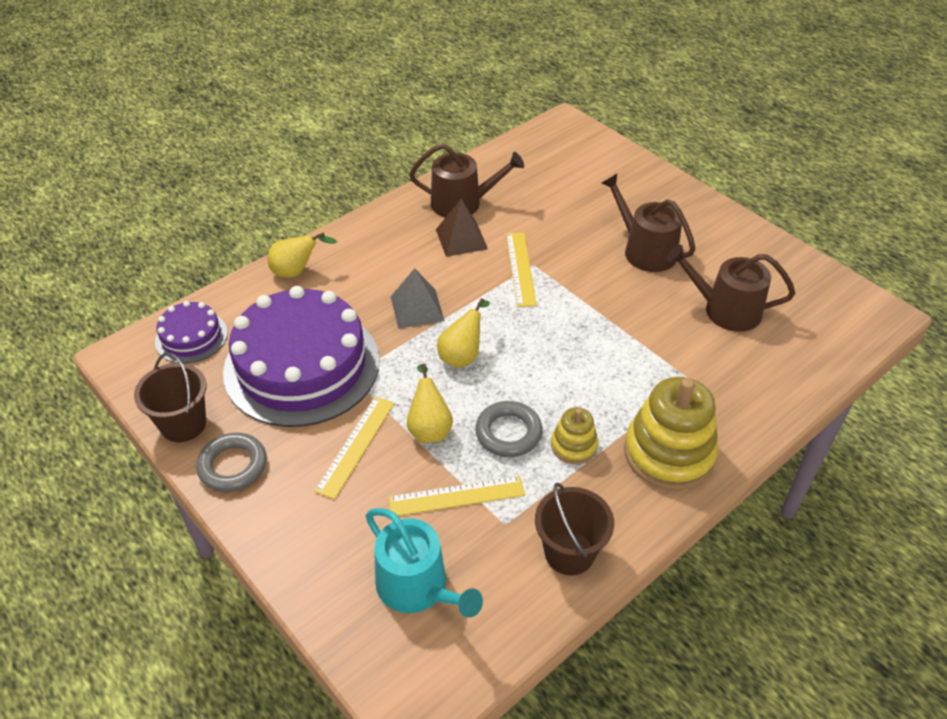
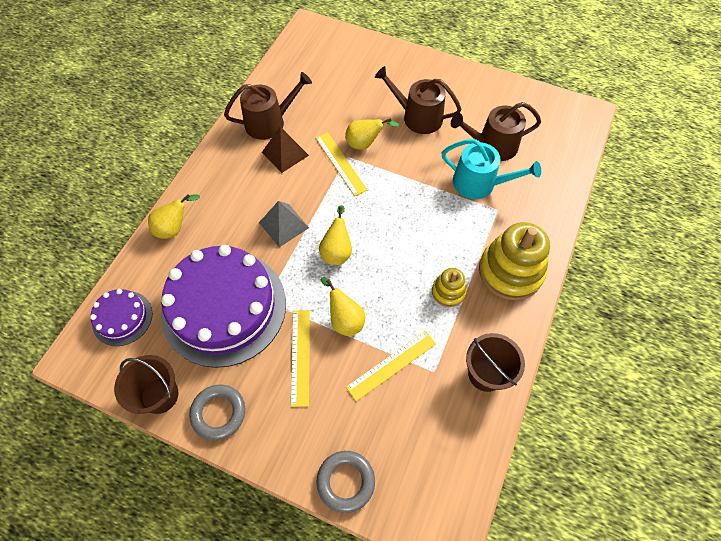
camera: 25 degrees left, 15 degrees up
turquoise watering can [366,508,483,618] -> turquoise watering can moved to [442,139,541,199]
grey ring [475,401,543,457] -> grey ring moved to [316,451,375,513]
none -> yellow pear [345,118,399,150]

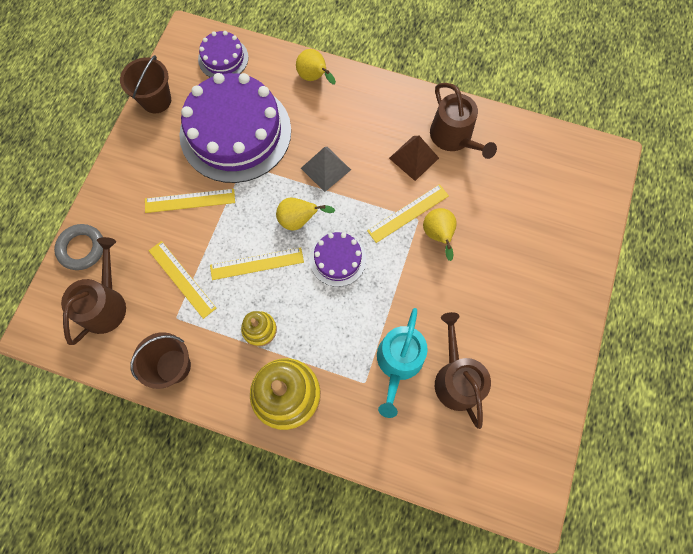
camera: 85 degrees right, 10 degrees up
grey ring [189,385,245,441] -> none
yellow pear [321,277,365,336] -> none
brown watering can [375,66,462,134] -> brown watering can moved to [61,237,126,345]
none -> yellow ruler [210,248,304,280]
none -> purple cake [310,232,366,287]

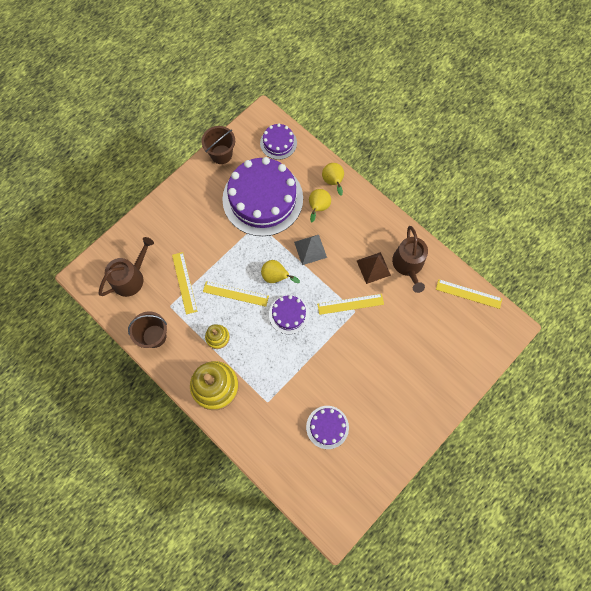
camera: 25 degrees right, 0 degrees up
grey ring [54,224,103,270] -> none
yellow ruler [145,189,235,213] -> yellow ruler moved to [436,279,502,309]
turquoise watering can [377,308,428,418] -> none
yellow pear [423,208,457,261] -> yellow pear moved to [309,189,331,222]
brown watering can [435,312,491,429] -> purple cake [306,406,349,449]

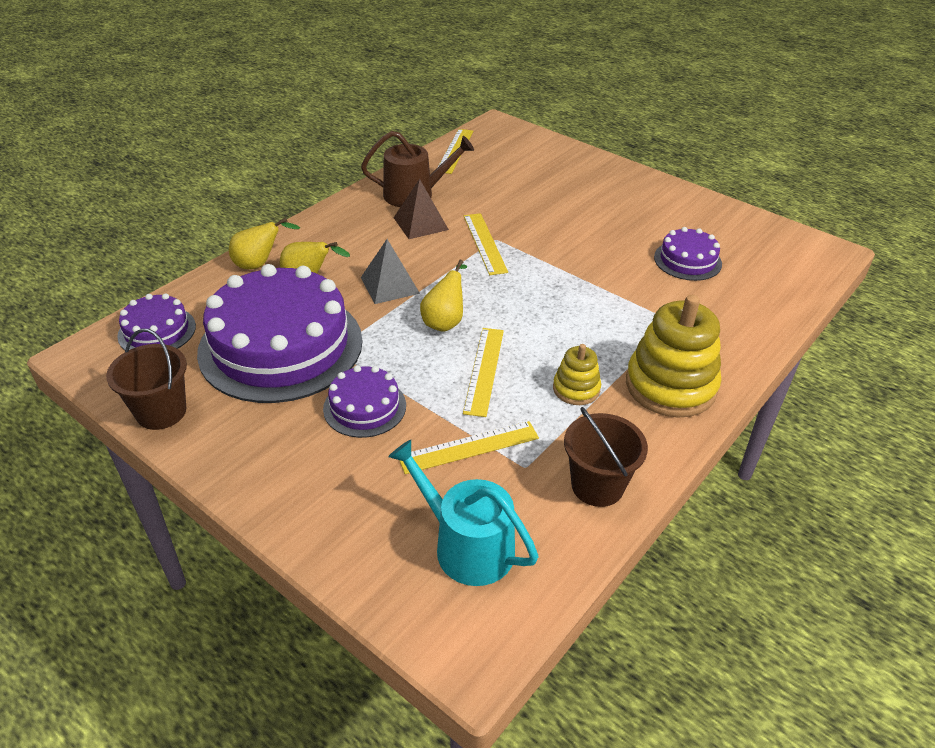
camera: 95 degrees left, 30 degrees down
brown watering can [99,237,154,297] -> turquoise watering can [388,440,538,586]
purple cake [269,295,309,334] -> purple cake moved to [323,365,406,438]

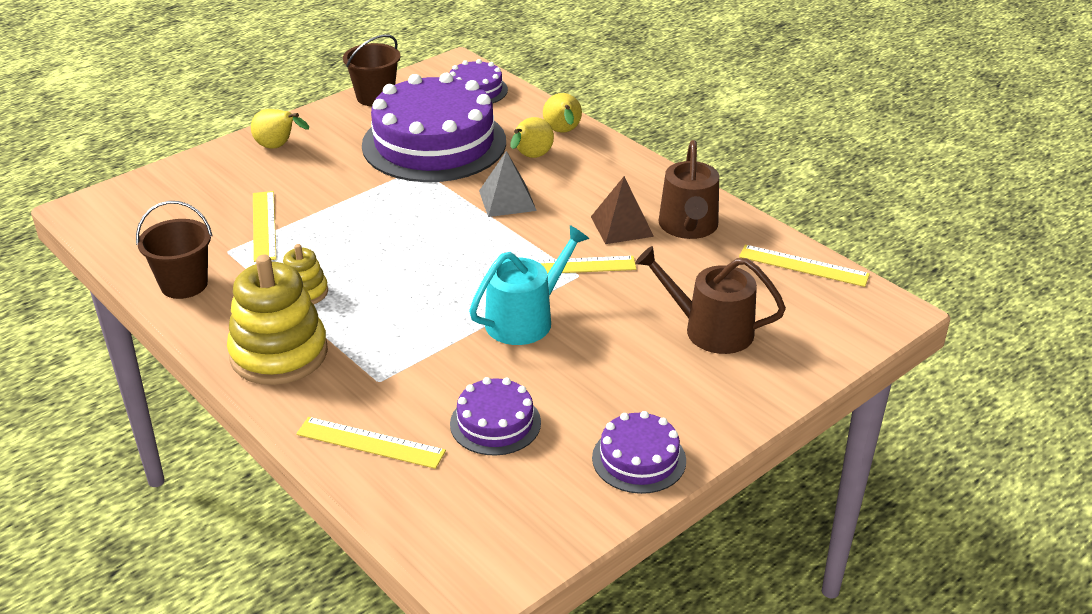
camera: 100 degrees right, 5 degrees down
purple cake [323,365,406,438] -> purple cake moved to [592,411,686,494]
turquoise watering can [388,440,538,586] -> turquoise watering can moved to [469,225,589,345]
yellow pear [420,260,467,332] -> yellow pear moved to [251,109,309,148]
yellow ruler [463,328,504,417] -> yellow ruler moved to [296,417,446,469]
none -> brown watering can [635,246,786,354]

